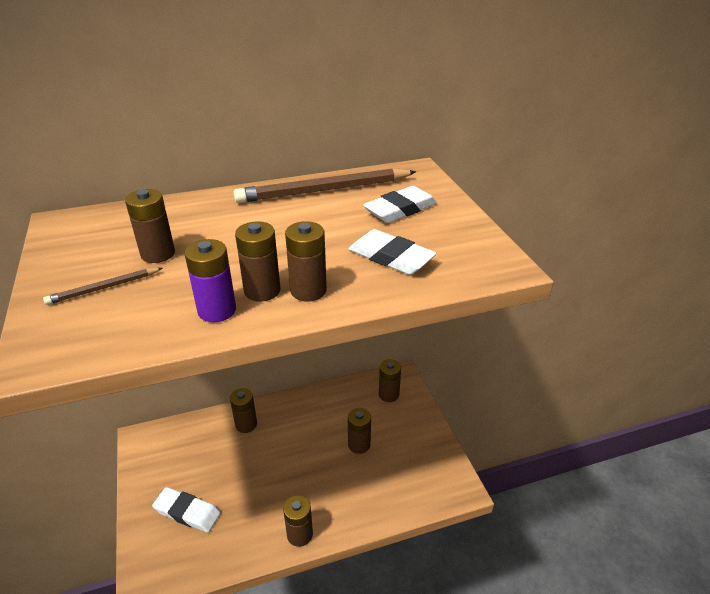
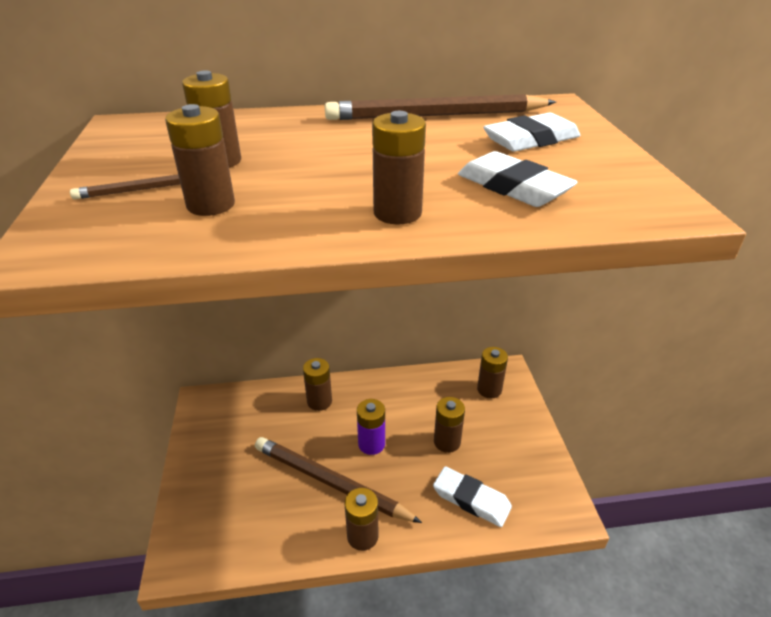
camera: 10 degrees right, 0 degrees up
white eraser [152,487,221,533] -> white eraser moved to [433,466,512,527]
purple battery [184,239,236,322] -> purple battery moved to [357,399,385,455]
brown battery [235,221,281,302] -> brown battery moved to [165,104,235,216]
none -> brown pencil [255,437,422,523]

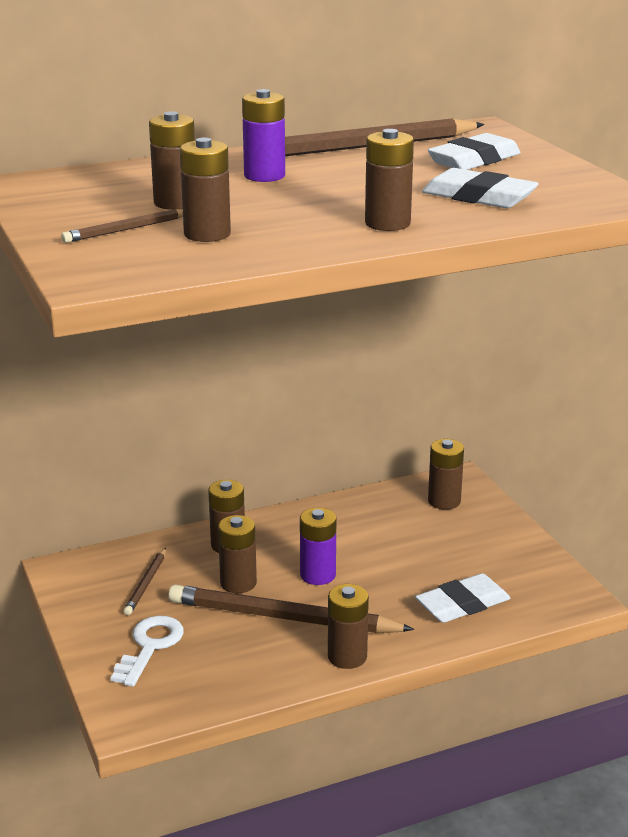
camera: 15 degrees left, 10 degrees down
white eraser [433,466,512,527] -> white eraser turned 45 degrees counterclockwise [415,573,511,623]
brown battery [434,397,465,453] -> brown battery moved to [218,515,257,593]
none -> white key [111,616,184,687]
none -> brown pencil [123,548,166,615]
none -> purple battery [242,89,285,182]

